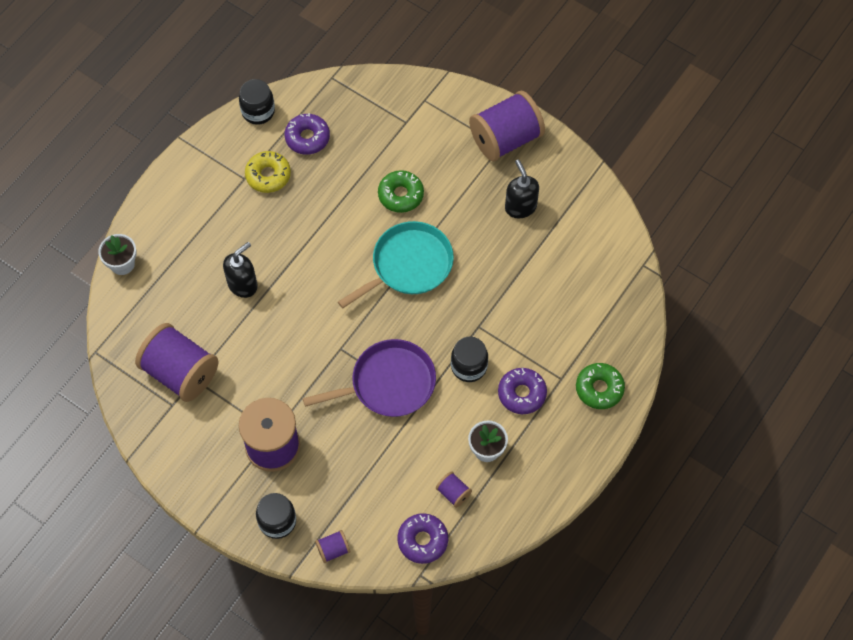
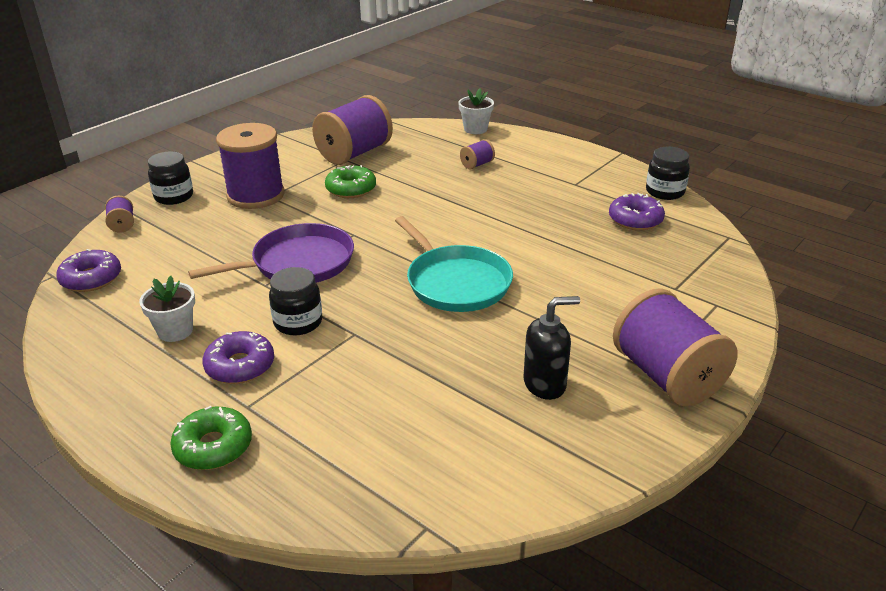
camera: 95 degrees right, 30 degrees down
black soap dispenser [223,242,258,298] -> none
yellow donut [245,151,291,193] -> none
purple pan [303,339,436,417] -> purple pan turned 105 degrees counterclockwise [188,223,354,283]
green donut [378,170,424,213] -> green donut moved to [325,165,376,198]
purple spool [436,471,472,508] -> purple spool moved to [460,139,495,169]

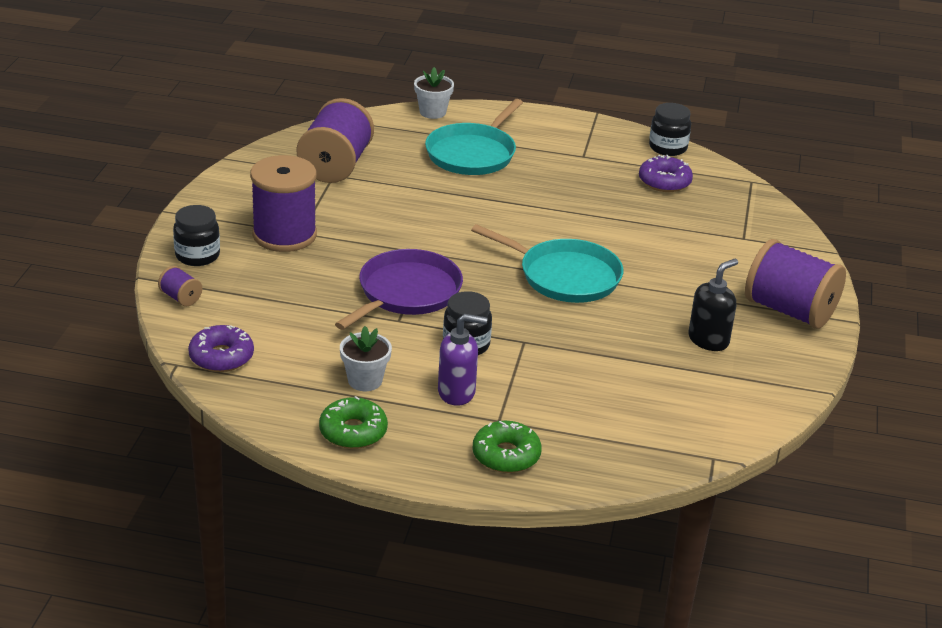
camera: 30 degrees left, 0 degrees up
purple donut [203,331,274,384] -> purple soap dispenser [438,314,487,406]
green donut [325,165,376,198] -> green donut moved to [319,396,388,449]
purple spool [460,139,495,169] -> turquoise pan [425,99,523,175]

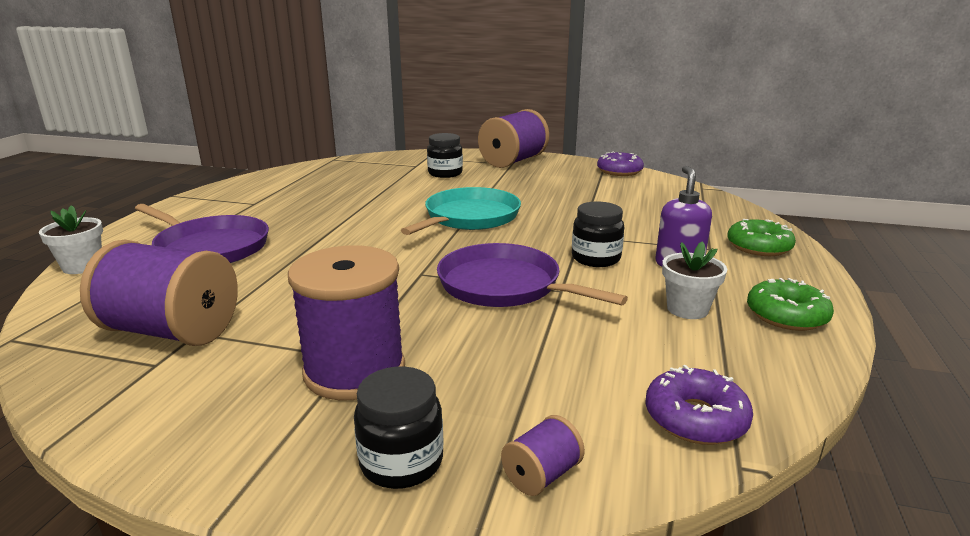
camera: 85 degrees left, 10 degrees down
turquoise pan [425,99,523,175] -> purple pan [135,204,269,263]
purple donut [639,155,693,192] -> purple donut moved to [597,151,644,176]
black jar [649,103,691,156] -> black jar moved to [427,133,463,178]
black soap dispenser [688,259,738,351] -> none

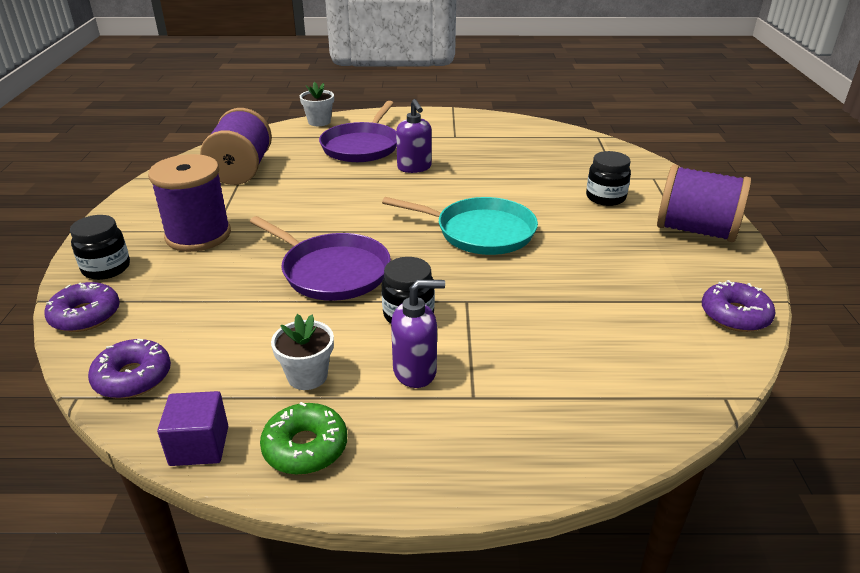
camera: 75 degrees right, 10 degrees up
purple pan [437,243,628,307] -> purple pan turned 105 degrees clockwise [250,216,391,301]
purple spool [501,415,585,496] -> purple donut [44,282,120,332]
green donut [727,219,796,256] -> none
none -> purple cube [157,391,228,466]
none -> purple soap dispenser [396,99,432,173]

